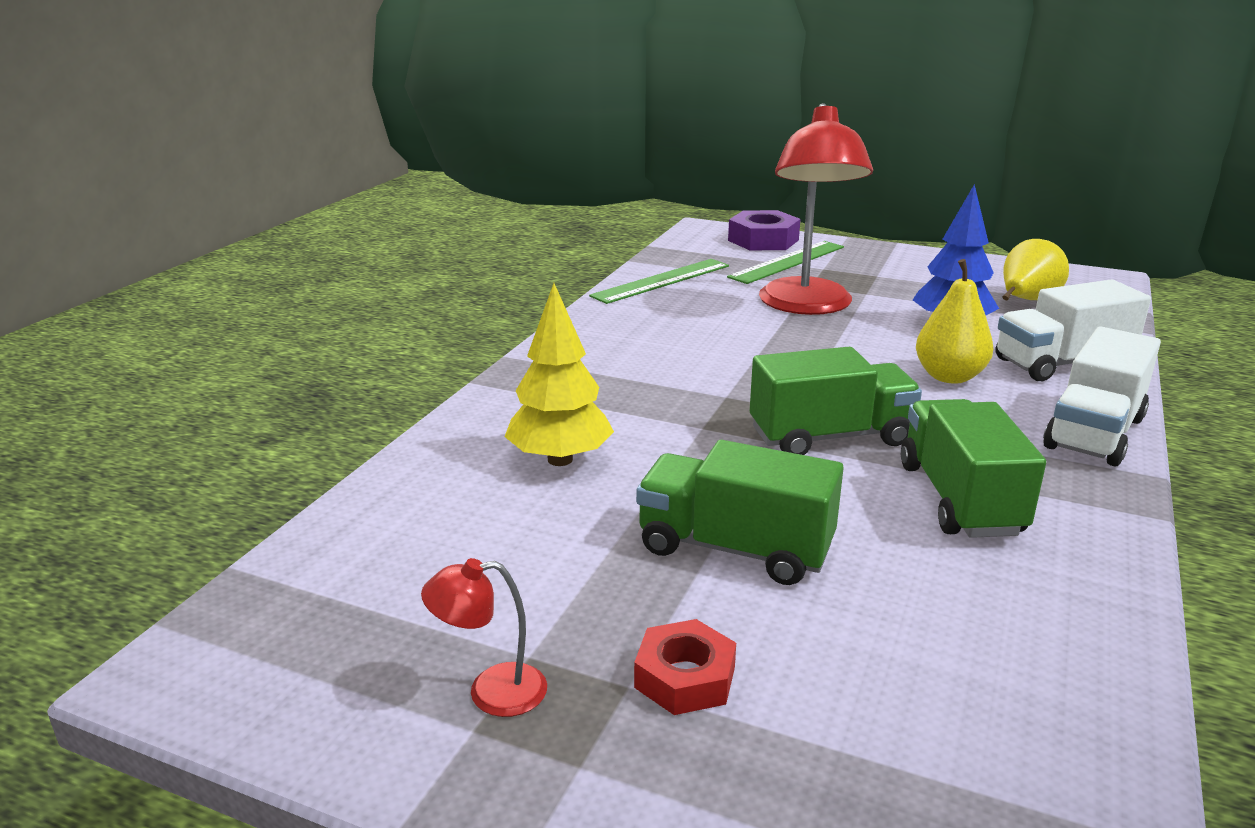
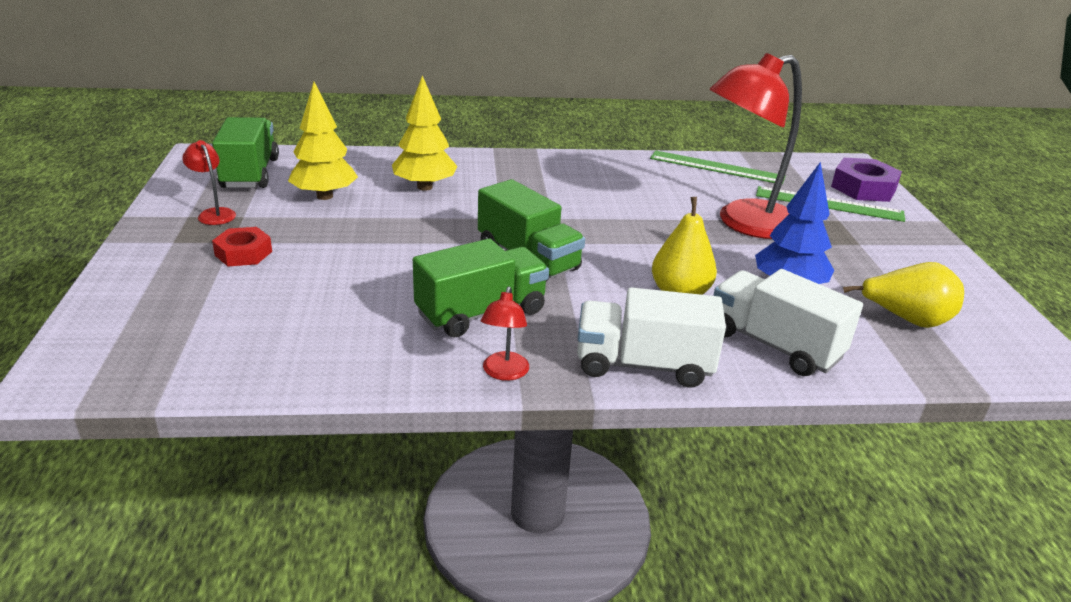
camera: 60 degrees right, 5 degrees up
green truck [636,440,844,585] -> green truck moved to [212,117,279,188]
none -> yellow tree [288,82,358,200]
none -> red lamp [481,287,529,381]

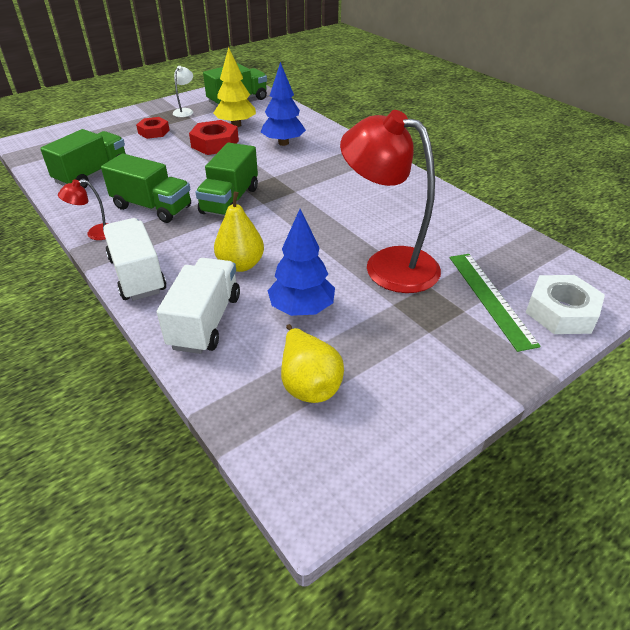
camera: 60 degrees right, 10 degrees up
red lamp [182,140,236,225] -> white lamp [173,66,193,117]
yellow tree [392,75,458,191] -> blue tree [261,62,306,146]
green ruler [650,150,785,184] -> none
purple nut [831,158,902,202] -> white nut [525,275,605,334]
none -> green truck [40,129,126,189]
none -> red nut [189,120,239,155]

